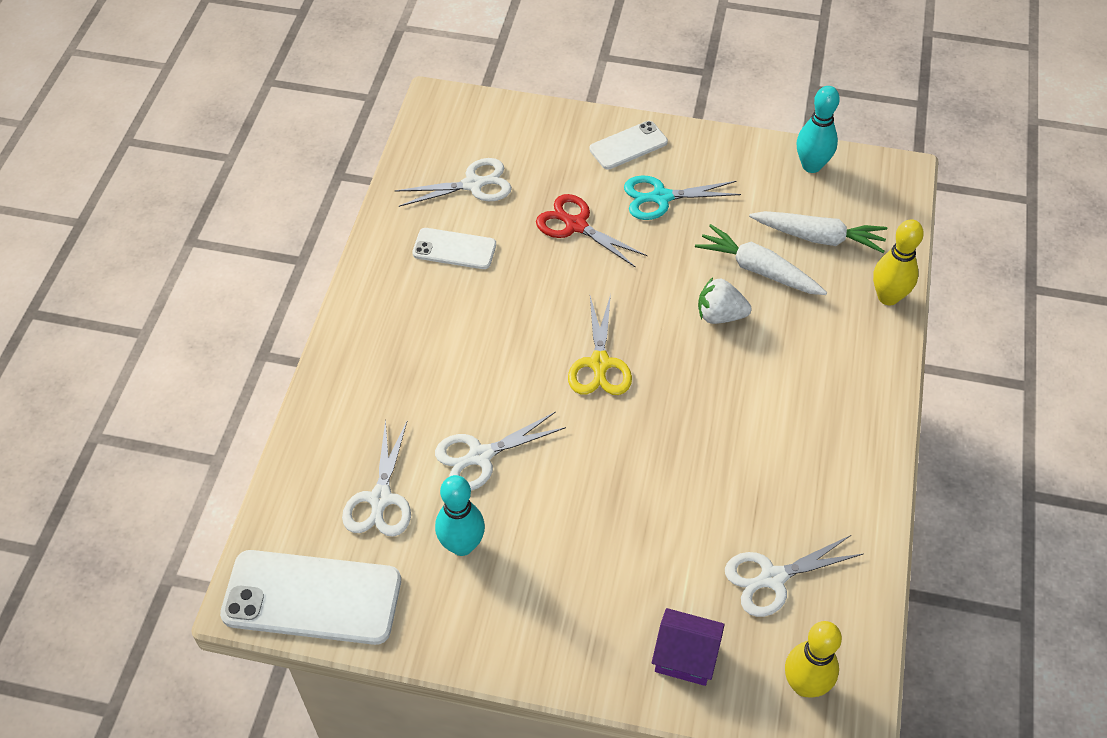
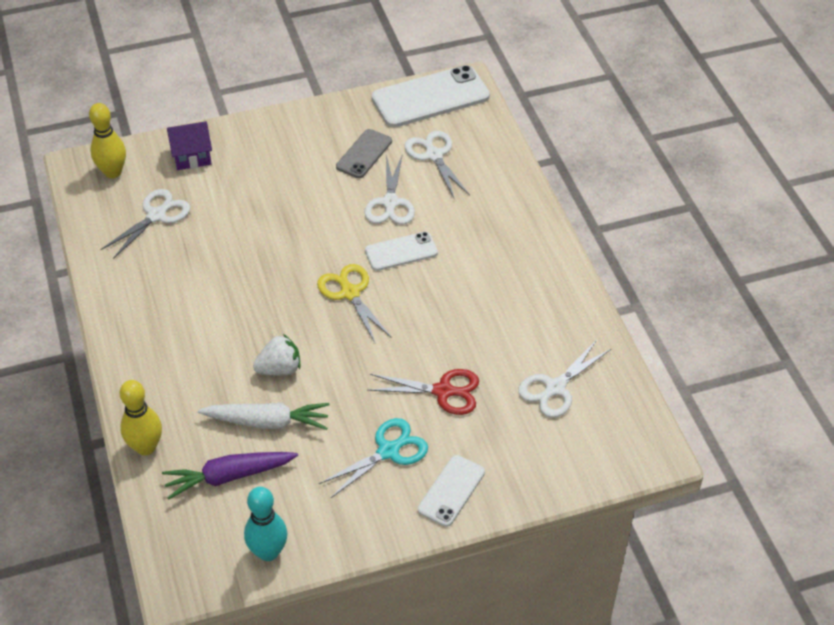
camera: 150 degrees right, 5 degrees down
white phone [412,228,496,269] -> white phone moved to [365,232,438,271]
white scissors [435,411,566,491] -> white scissors turned 150 degrees clockwise [365,154,415,224]
turquoise bowling pin [435,475,485,556] -> grey phone [336,129,392,178]
white carrot [749,211,887,253] -> purple carrot [162,452,298,499]

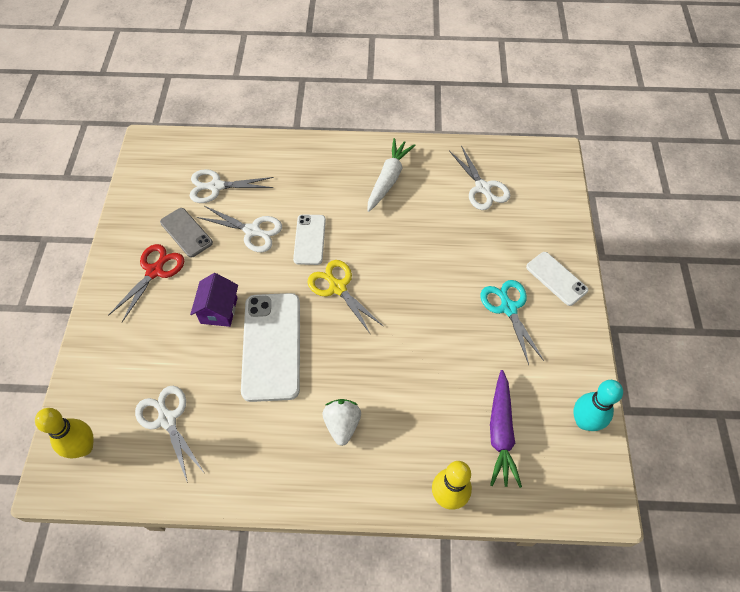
camera: 70 degrees left, 10 degrees up
purple house [167,121,212,170] -> purple house moved to [190,273,238,327]
white carrot [198,403,330,430] -> white carrot moved to [367,138,415,212]
white strawberry [253,334,300,376] -> white strawberry moved to [323,399,361,446]
yellow scissors [317,264,392,343] -> yellow scissors turned 60 degrees clockwise [307,260,383,335]
red scissors [367,369,479,415] -> red scissors moved to [109,244,184,322]
white phone [372,65,490,128] -> white phone moved to [241,293,300,402]

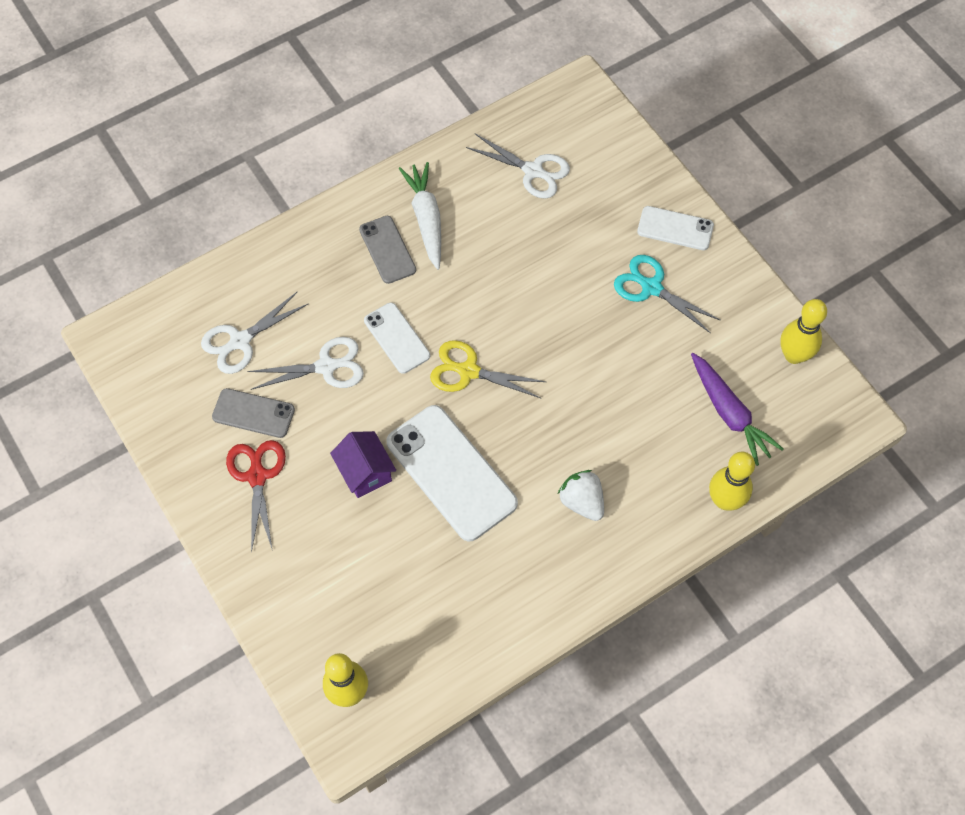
camera: 35 degrees left, 5 degrees up
white scissors [135,386,205,483] -> none
turquoise bowling pin [573,380,623,431] -> yellow bowling pin [780,299,827,364]
none -> grey phone [359,216,416,284]

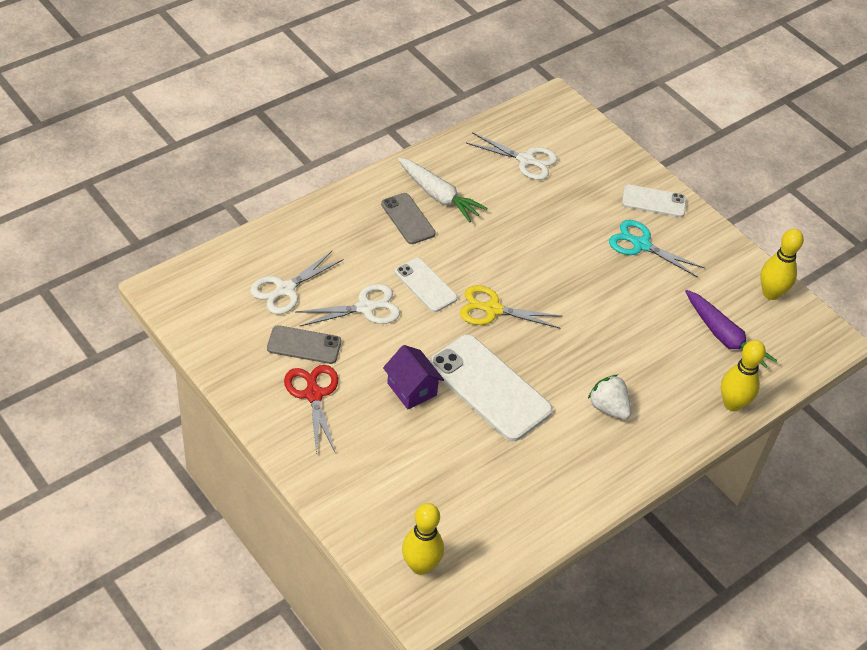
camera: 10 degrees left, 15 degrees down
white carrot [399,162,441,270] -> white carrot turned 150 degrees clockwise [398,158,487,223]

